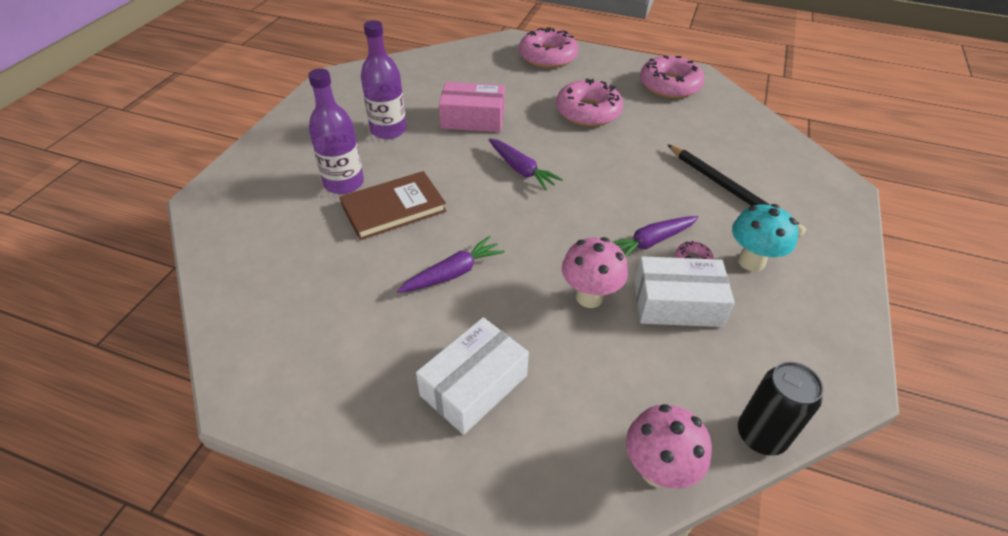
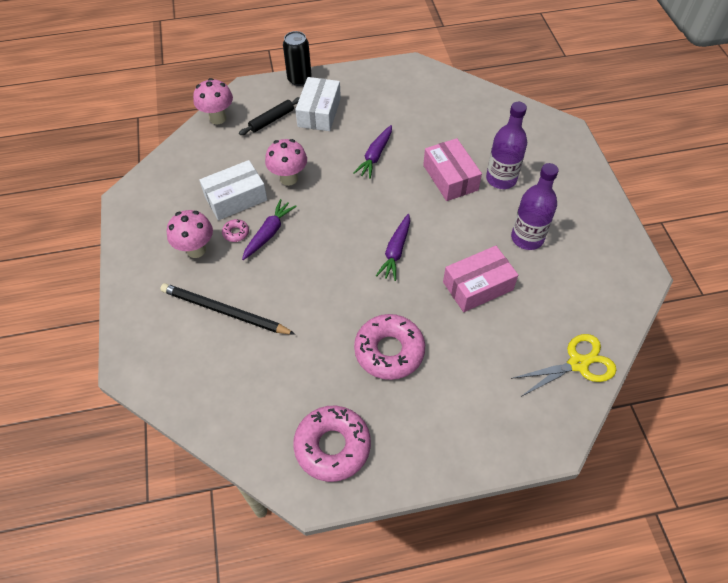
camera: 150 degrees right, 10 degrees up
brown book [340,171,447,240] -> pink box [423,138,482,201]
purple carrot [489,138,563,190] -> purple carrot turned 90 degrees counterclockwise [376,214,410,281]
pink donut [519,27,578,68] -> none
turquoise mushroom [732,204,798,272] -> pink mushroom [167,210,213,258]
black can [738,362,824,456] -> black can moved to [283,31,312,86]
none -> black rolling pin [239,97,300,135]
none -> yellow scissors [511,334,617,396]

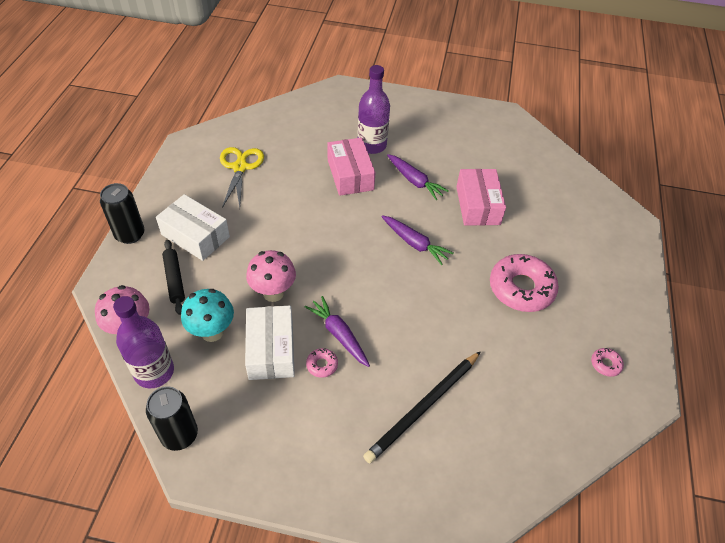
camera: 70 degrees left, 5 degrees down
pink mushroom [167,210,213,258] -> none
pink donut [293,406,371,482] -> pink donut [591,348,624,377], size x0.43
purple carrot [353,125,392,179] -> purple carrot moved to [387,154,449,200]
pink box [423,138,482,201] -> pink box turned 75 degrees clockwise [328,138,376,196]
purple bottle [511,163,559,250] -> purple bottle moved to [113,296,174,388]
yellow scissors [511,334,617,396] -> yellow scissors moved to [220,147,264,208]
none -> black can [146,386,198,451]
none -> turquoise mushroom [181,289,234,342]

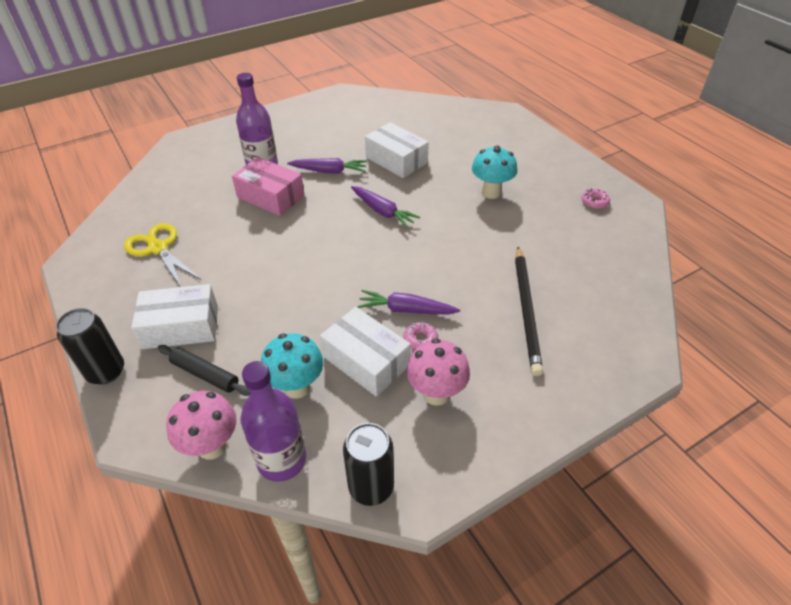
camera: 40 degrees left, 5 degrees down
pink mushroom [246,250,296,302] -> pink mushroom moved to [407,338,470,406]
purple carrot [381,215,453,265] -> purple carrot turned 45 degrees clockwise [351,186,420,228]
pink box [456,169,506,226] -> white box [365,122,429,178]
pink donut [490,254,559,312] -> turquoise mushroom [472,145,517,199]

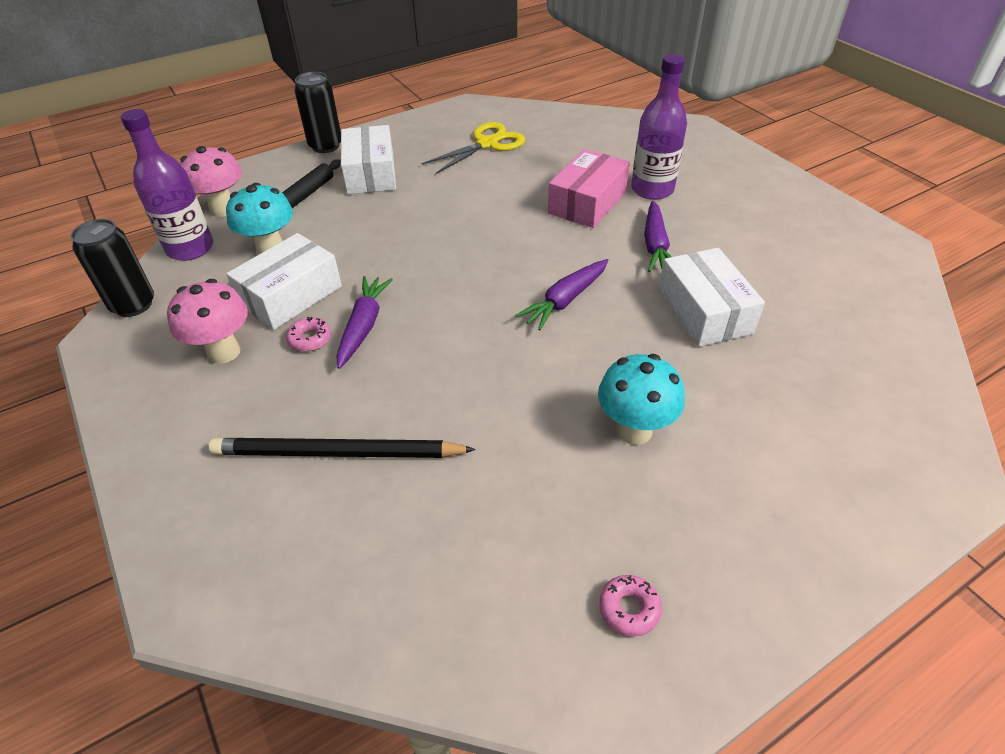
camera: 90 degrees right, 0 degrees up
white box [365,122,429,178] -> white box turned 60 degrees counterclockwise [658,248,765,347]

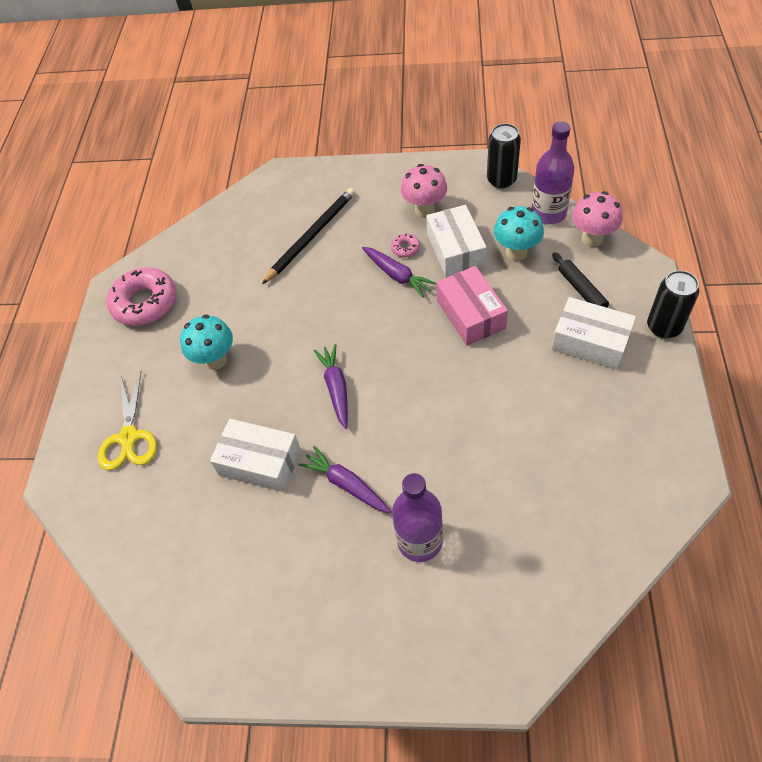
camera: 130 degrees right, 10 degrees up
yellow scissors [422,122,525,174] -> yellow scissors moved to [98,372,157,470]
pink box [548,149,630,228] -> pink box moved to [436,266,508,346]
pink donut [599,575,662,636] -> pink donut [107,267,177,326], size x2.33

